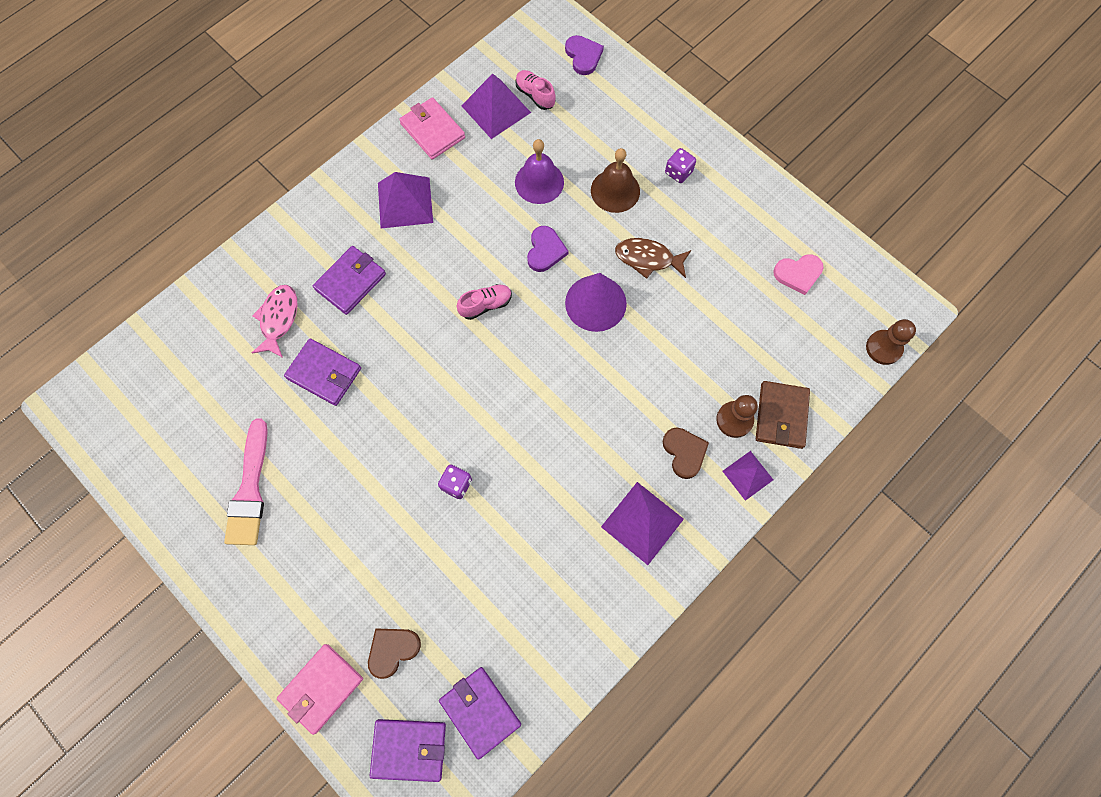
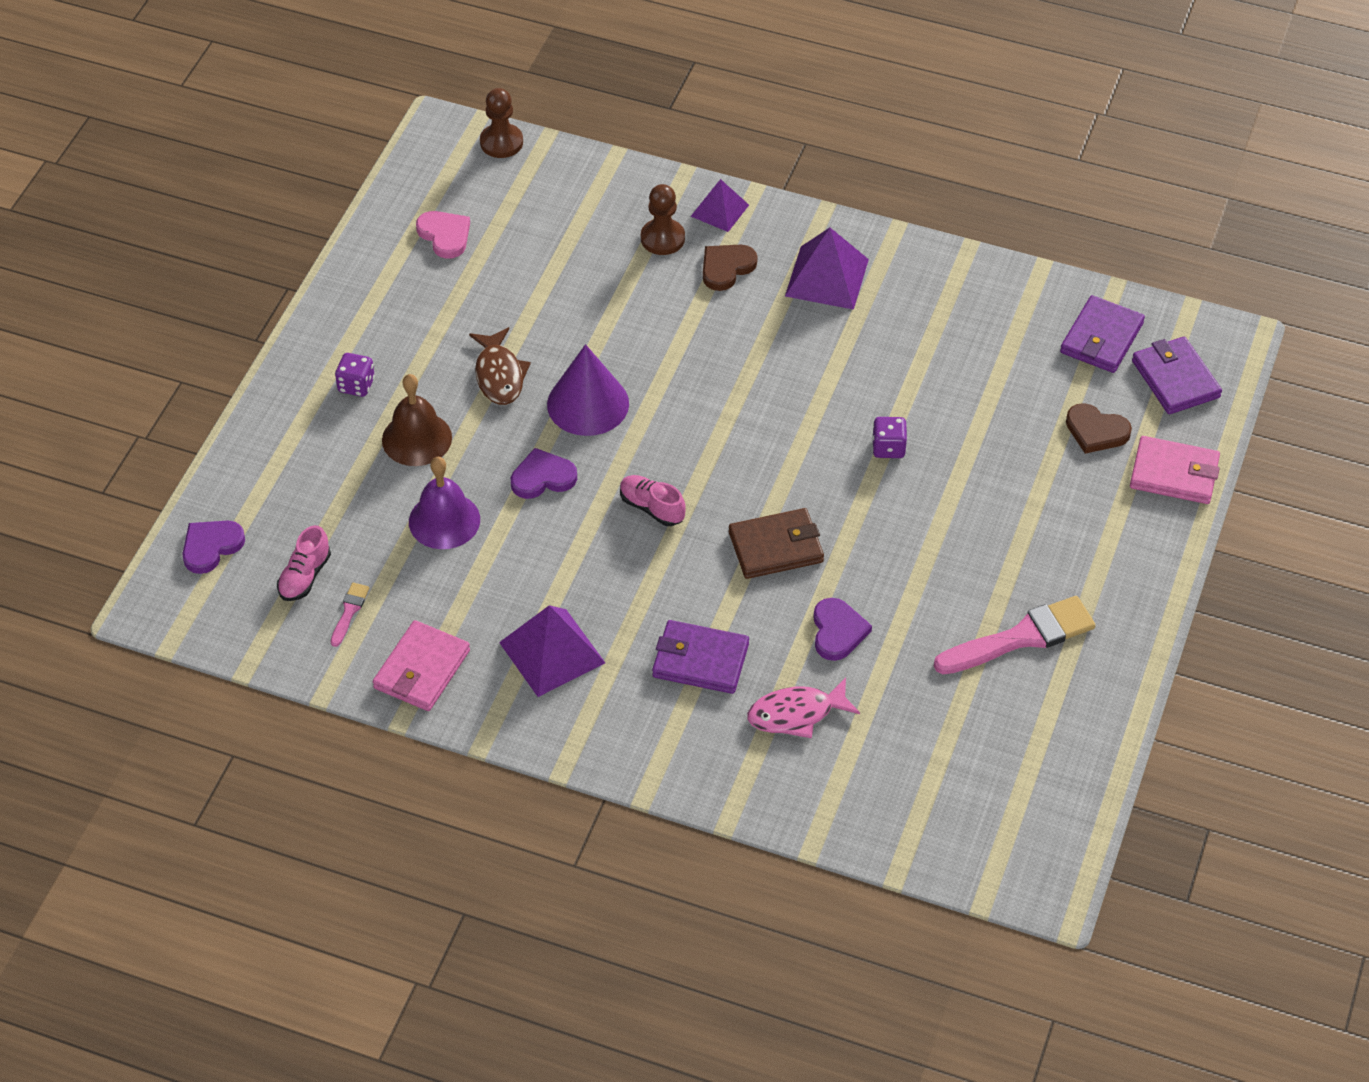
camera: 115 degrees left, 20 degrees down
purple wallet [284,338,361,406] -> purple heart [813,598,872,661]
purple pyramid [461,73,531,139] -> pink brush [331,583,369,647]
brown wallet [756,381,810,449] -> brown wallet moved to [729,508,824,579]

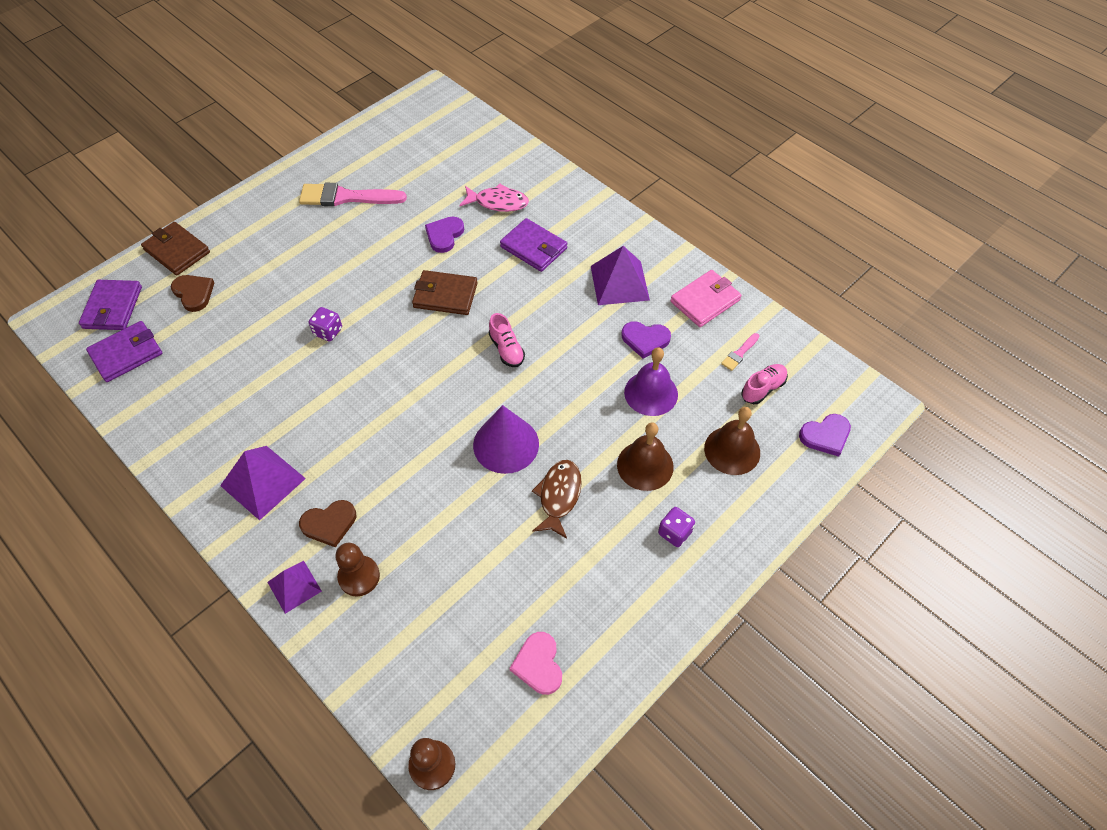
camera: 155 degrees left, 5 degrees up
purple heart [511,448,577,499] -> purple heart moved to [621,321,671,359]
pink wallet [1130,436,1220,504] -> brown wallet [141,222,210,276]
none -> brown bell [704,407,760,475]

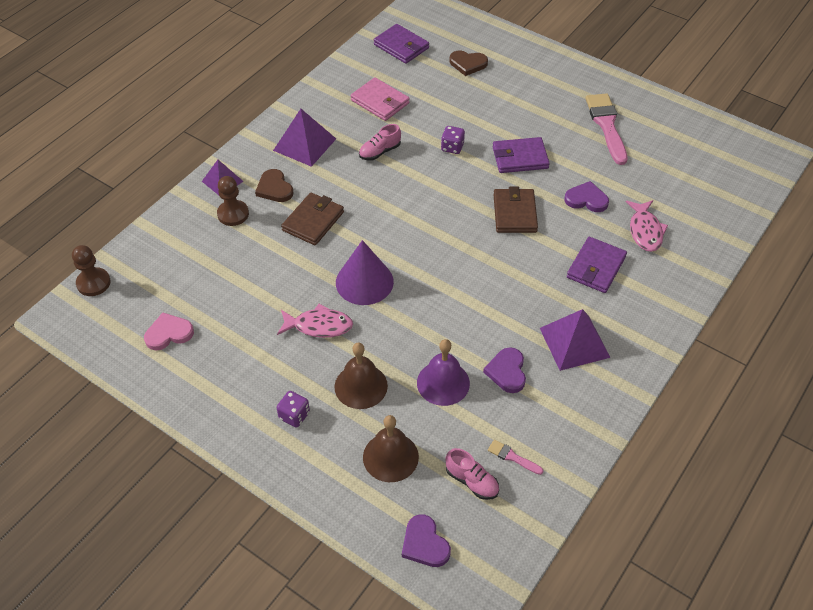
camera: 80 degrees right, 5 degrees down
purple wallet [79,280,142,330] -> purple wallet moved to [493,137,550,173]
brown wallet [141,222,210,276] -> brown wallet moved to [281,193,344,245]
brown heart [171,275,215,312] -> brown heart turned 60 degrees clockwise [450,51,488,76]
pink shoe [489,313,525,367] -> pink shoe moved to [359,124,401,161]
brown fish [532,460,582,539] -> pink fish [277,304,353,338]
pink wallet [670,270,742,327] -> pink wallet moved to [351,77,410,121]

